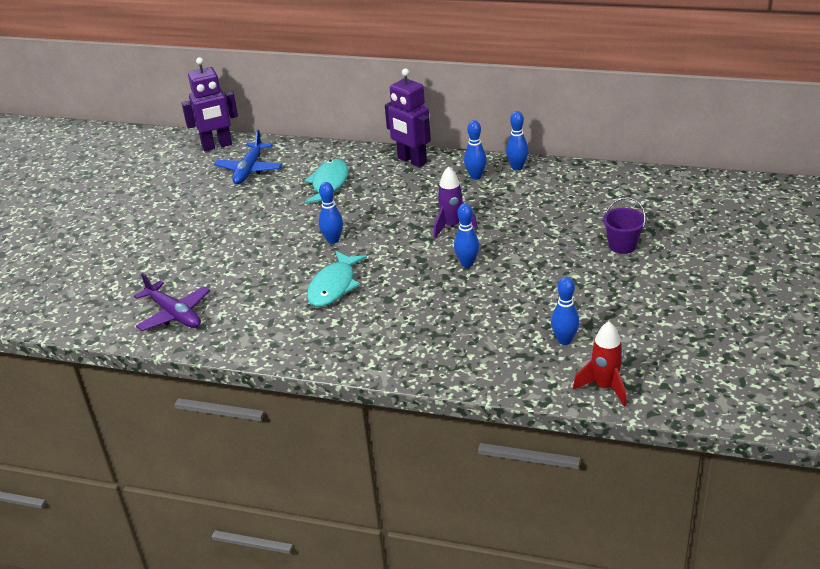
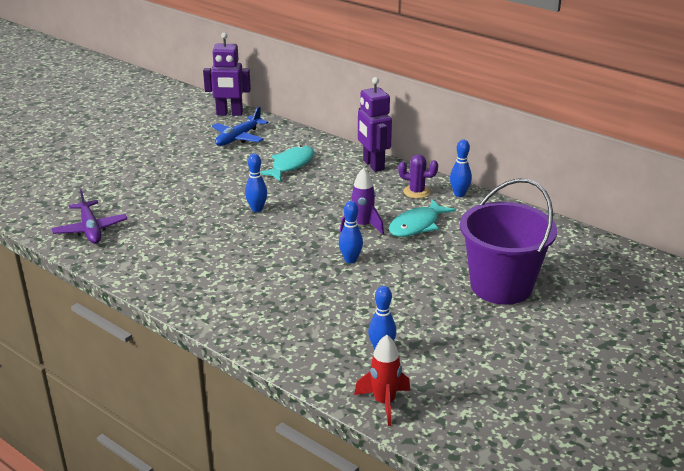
camera: 20 degrees right, 5 degrees down
turquoise fish [307,251,367,307] -> turquoise fish moved to [389,199,455,237]
blue bowling pin [464,120,487,180] -> purple cactus [398,154,438,199]
purple bucket [603,197,646,254] -> purple bucket [460,178,557,305], size x2.22

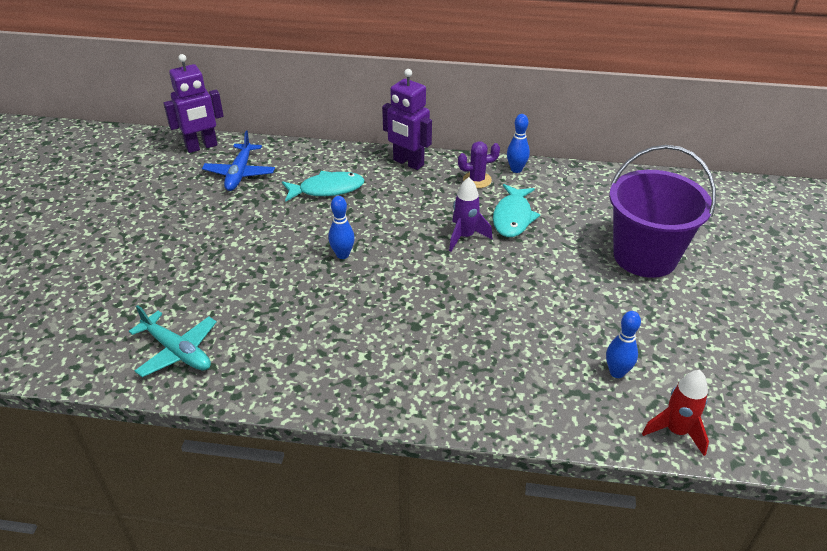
camera: 30 degrees left, 10 degrees up
purple plane [52,189,127,244] -> turquoise plane [129,305,217,377]
turquoise fish [260,145,314,181] -> turquoise fish turned 75 degrees clockwise [282,171,365,202]
blue bowling pin [339,201,363,264] -> none

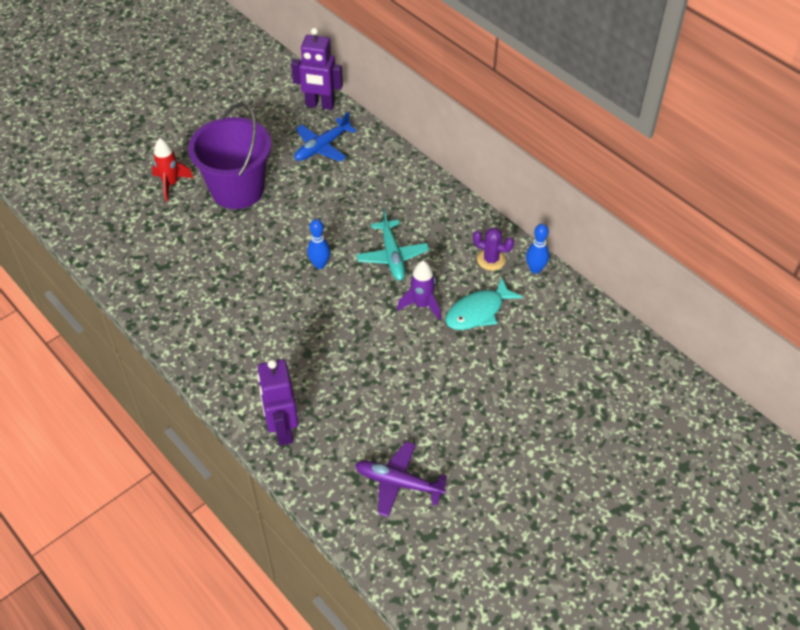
camera: 40 degrees right, 10 degrees up
turquoise plane [129,305,217,377] -> turquoise plane moved to [356,209,429,281]
turquoise fish [282,171,365,202] -> none
purple robot [382,69,432,170] -> purple robot moved to [257,359,299,446]
blue bowling pin [606,311,641,378] -> purple plane [355,442,447,517]
purple bucket [609,145,716,278] -> purple bucket moved to [188,103,272,209]
red rocket [642,370,709,456] -> red rocket moved to [152,138,194,201]

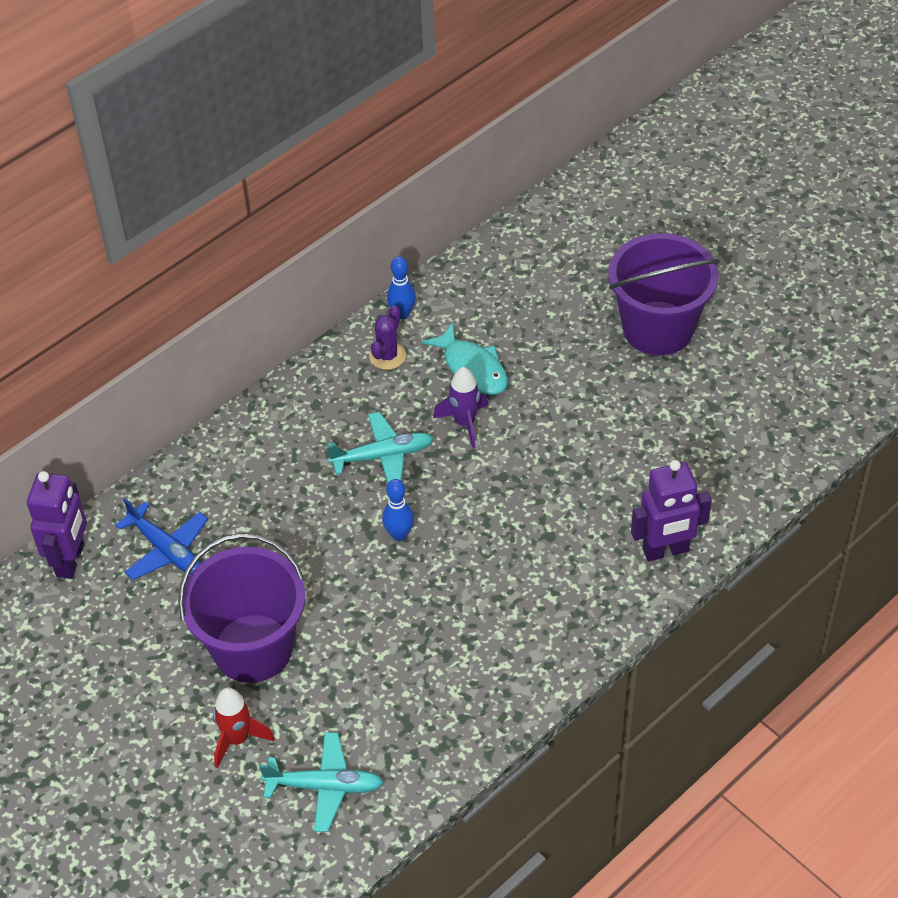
camera: 90 degrees left, 0 degrees up
purple plane [355,442,447,517] -> none
none -> turquoise plane [259,732,384,832]
none -> purple bucket [608,233,720,355]

